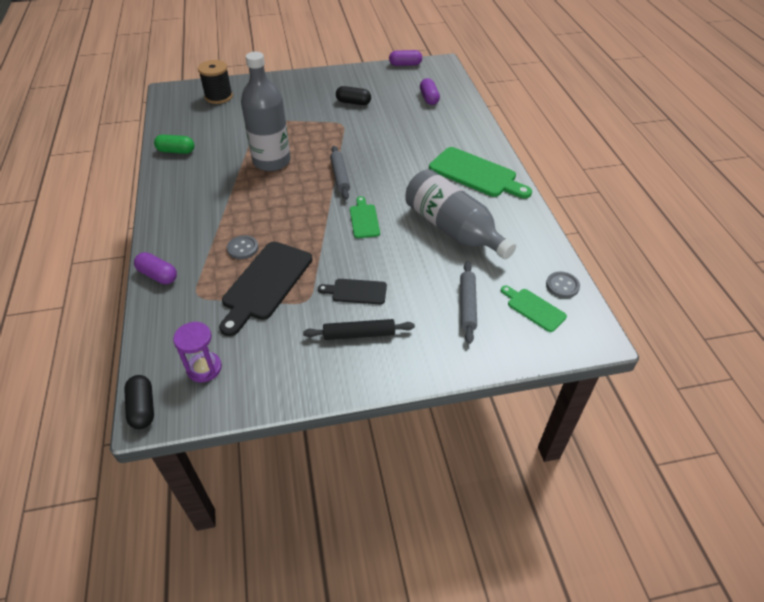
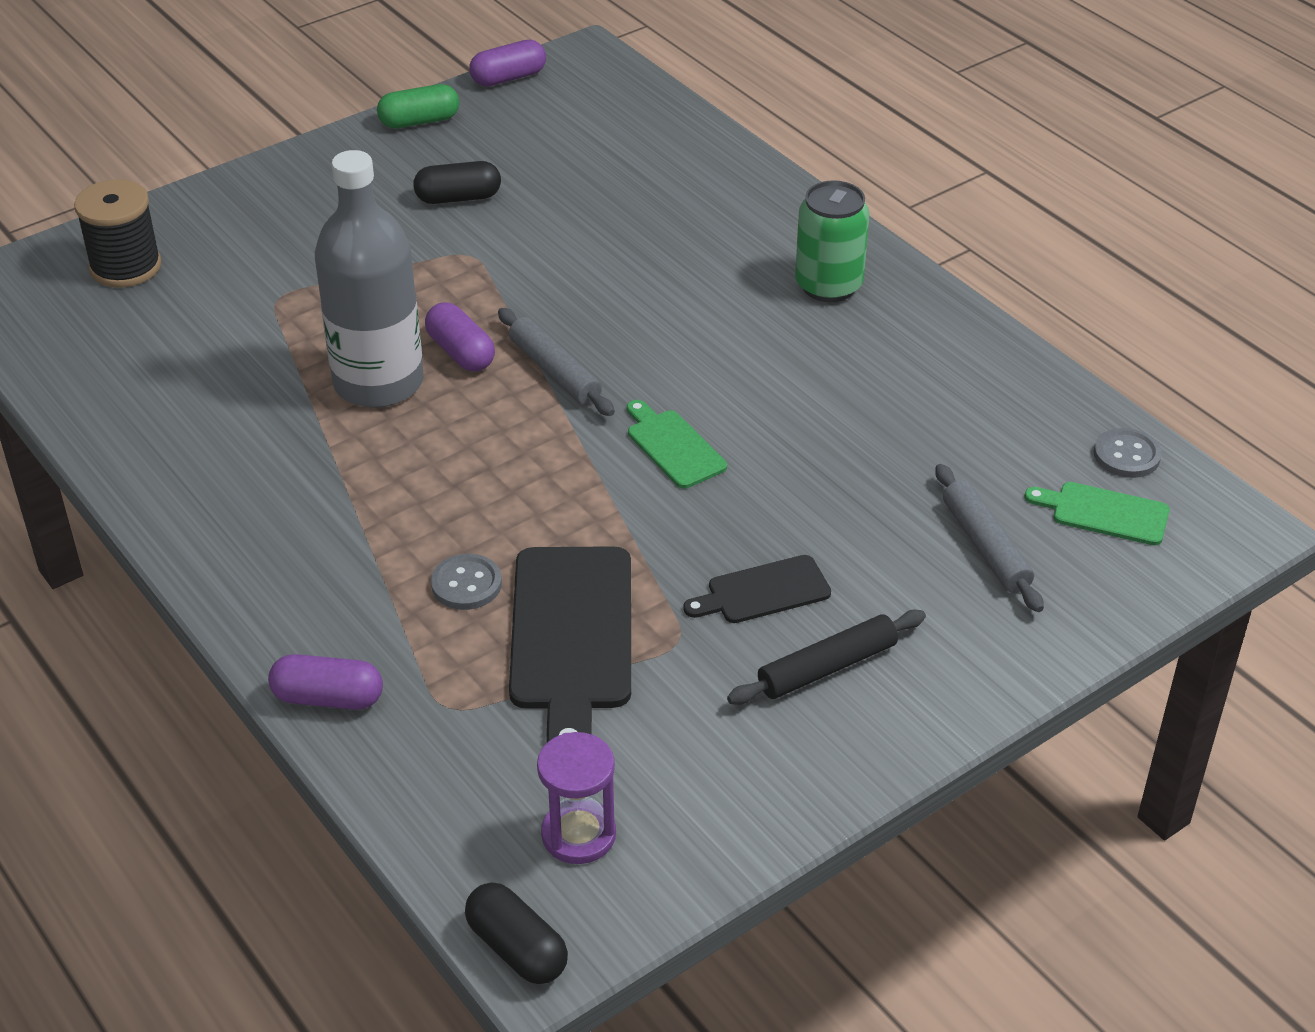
camera: 25 degrees left, 5 degrees down
green capsule [154,135,195,154] -> green capsule moved to [377,84,459,128]
grey bottle [405,169,516,260] -> none
purple capsule [420,78,440,105] -> purple capsule moved to [425,302,495,371]
green cutting board [429,147,532,199] -> green can [795,180,870,302]

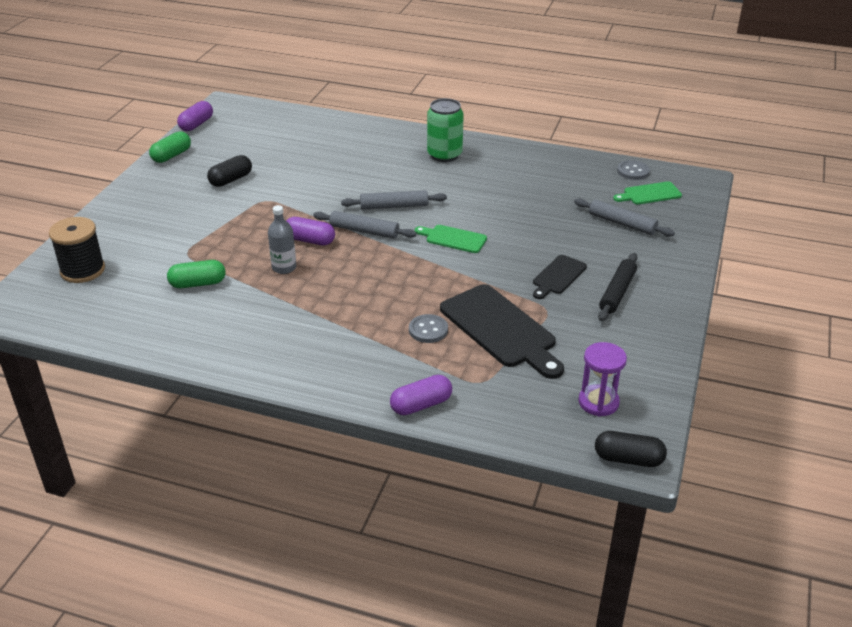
camera: 35 degrees left, 5 degrees down
grey bottle [315,150,424,408] -> grey bottle [268,205,296,274], size x0.47
none -> green capsule [167,260,226,288]
none -> grey rolling pin [341,190,447,210]

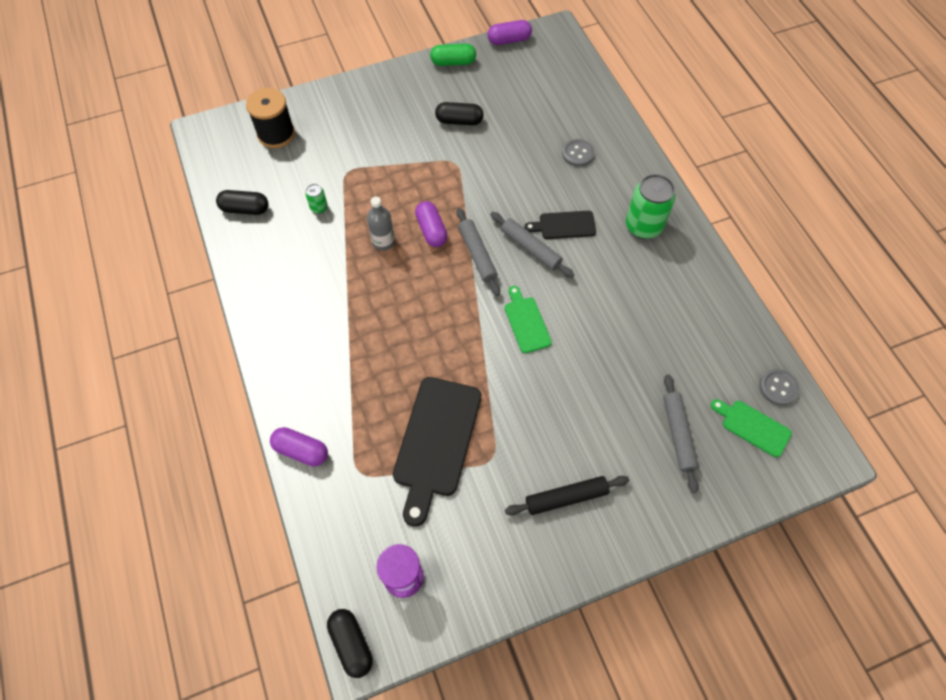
camera: 50 degrees right, 25 degrees up
green capsule [167,260,226,288] -> green can [305,184,328,214]
grey button [409,314,448,343] -> grey button moved to [562,139,595,167]
black cutting board [533,255,587,299] -> black cutting board moved to [524,211,596,239]
none -> black capsule [216,190,269,215]

